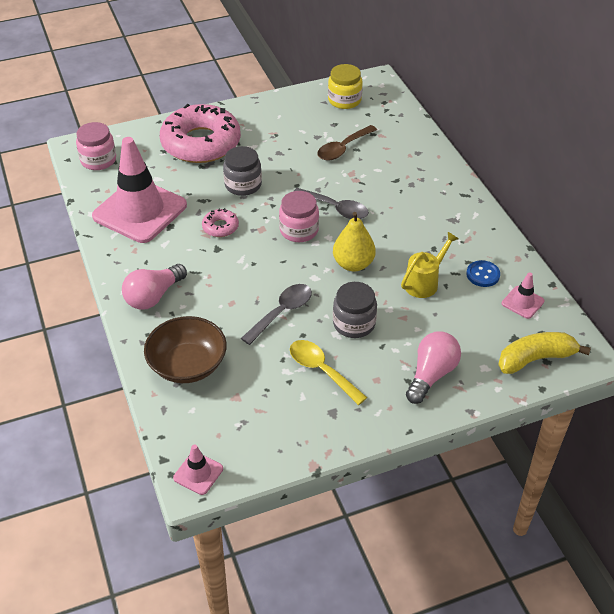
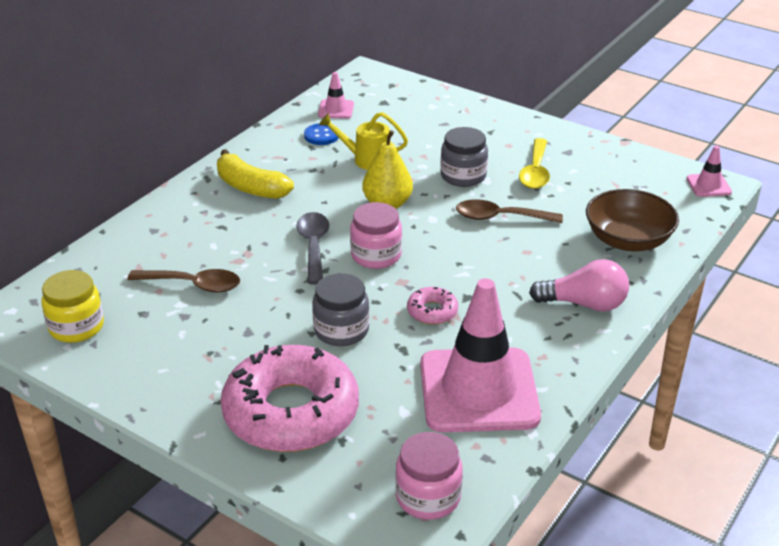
camera: 125 degrees left, 10 degrees down
grey spoon [241,284,312,345] -> brown spoon [456,199,563,223]
pink light bulb [406,331,461,404] -> none
yellow banana [498,332,591,374] -> yellow banana moved to [217,149,294,199]

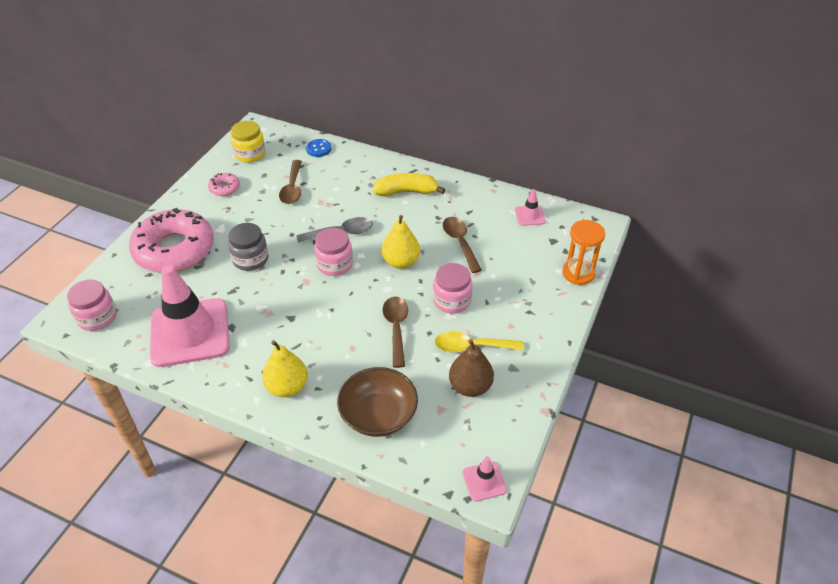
camera: 80 degrees right, 10 degrees up
yellow banana [217,149,294,199] -> yellow banana turned 60 degrees clockwise [373,173,445,196]
blue button [304,123,339,145] -> blue button moved to [306,139,332,157]
yellow watering can [319,112,408,170] -> brown spoon [443,217,482,273]
pink donut [407,287,458,325] -> pink donut moved to [208,173,240,196]
grey jar [440,127,488,187] -> pink jar [433,263,472,313]
pink light bulb [529,259,629,311] -> yellow pear [262,340,308,397]
none -> brown pear [449,339,494,397]
none -> orange hourglass [562,220,605,285]

